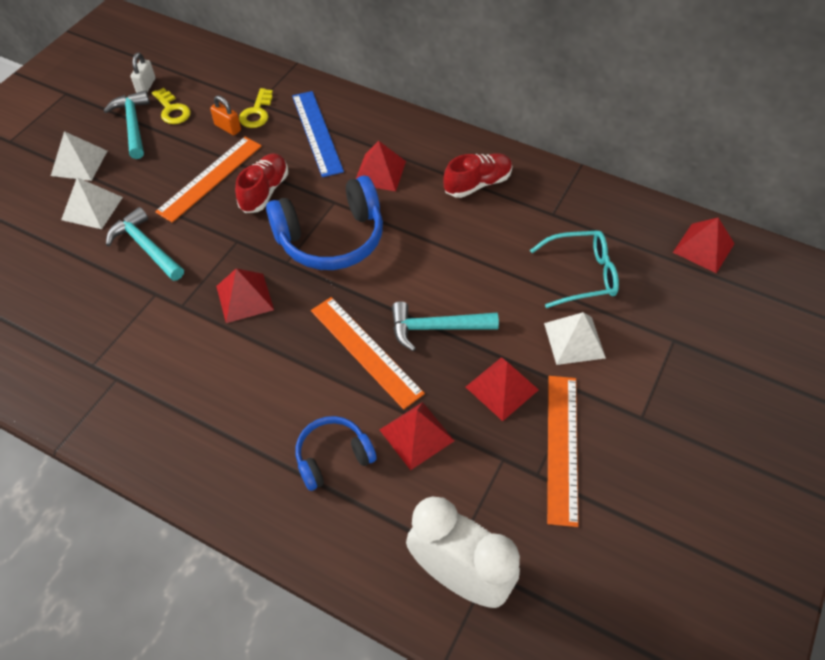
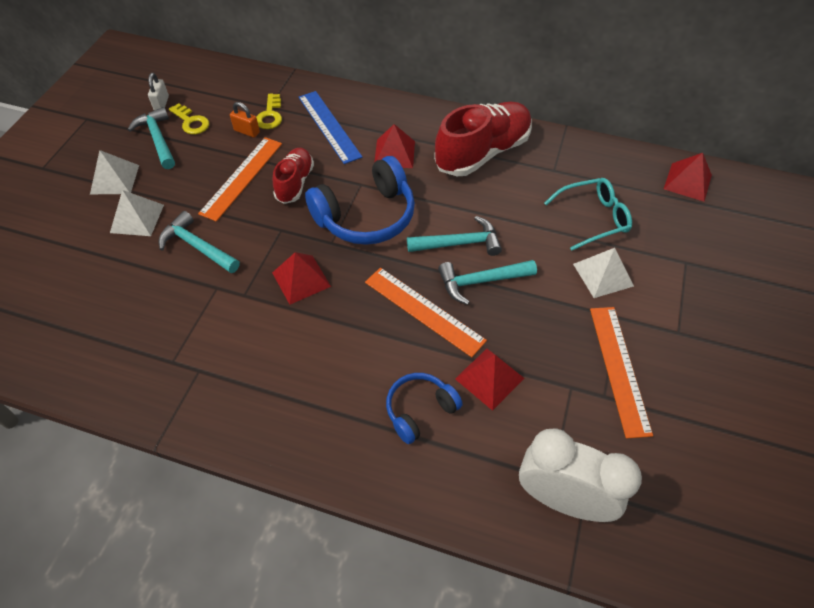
camera: 10 degrees left, 0 degrees up
red shoe [443,153,513,198] -> red shoe [434,102,532,176], size x1.73
red pyramid [466,357,539,421] -> none
none -> turquoise hammer [407,216,502,256]

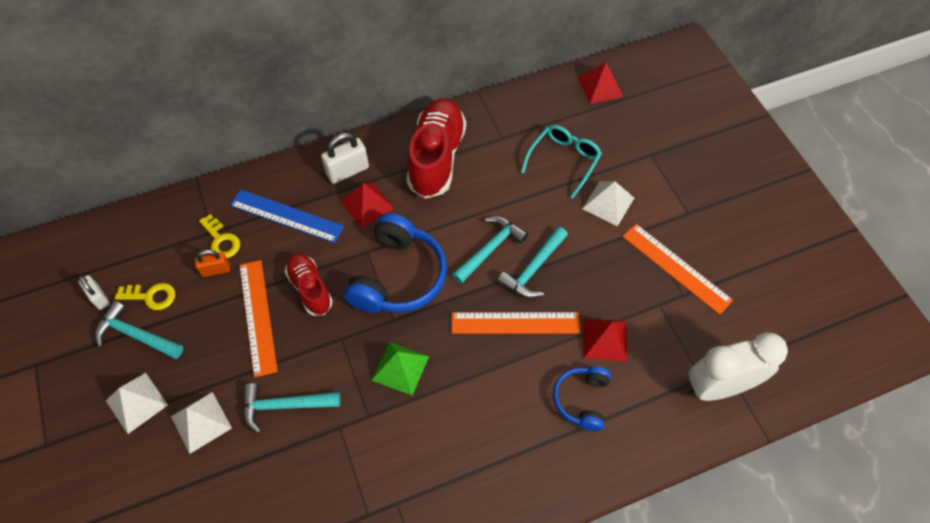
camera: 40 degrees left, 5 degrees up
red pyramid [272,252,331,304] -> green pyramid [372,342,429,396]
none -> white padlock [321,133,369,184]

